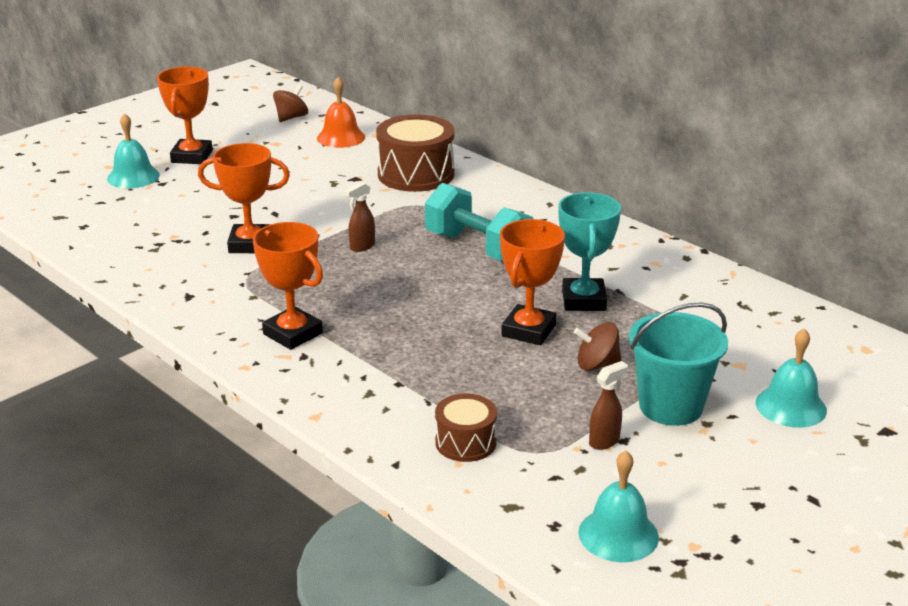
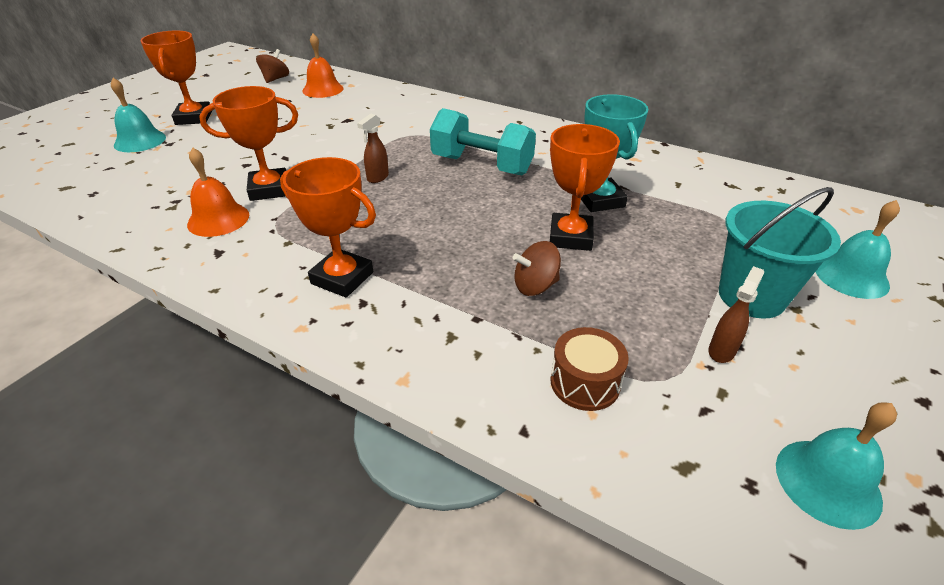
camera: 15 degrees left, 10 degrees up
brown drum [376,114,454,192] -> none
brown spinning top [574,322,622,371] -> brown spinning top moved to [513,241,561,296]
none -> orange bell [187,147,249,237]

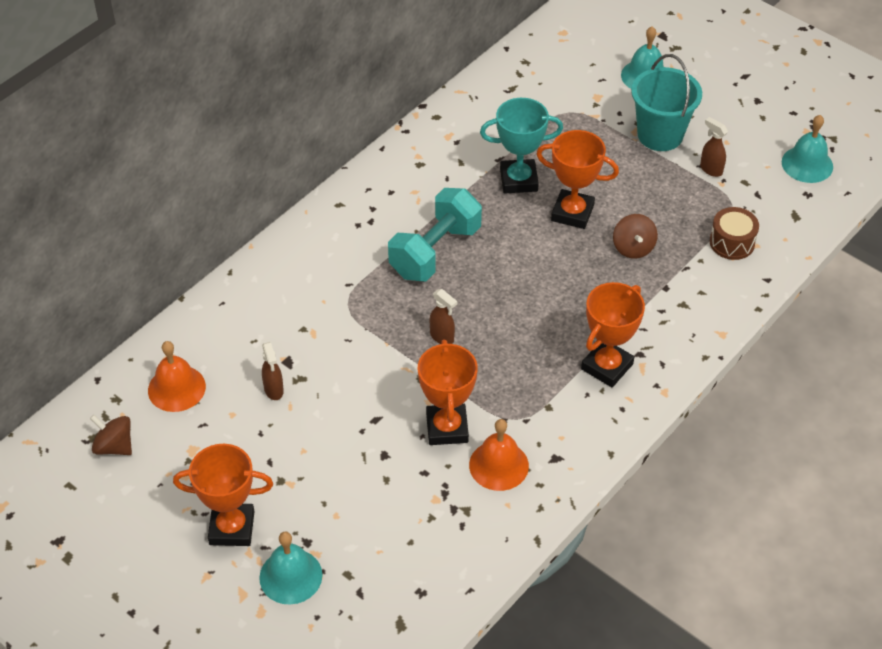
camera: 80 degrees left, 10 degrees up
none -> brown spray bottle [262,342,284,400]

